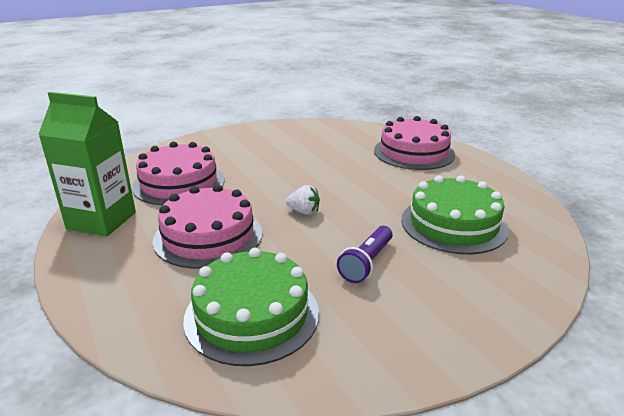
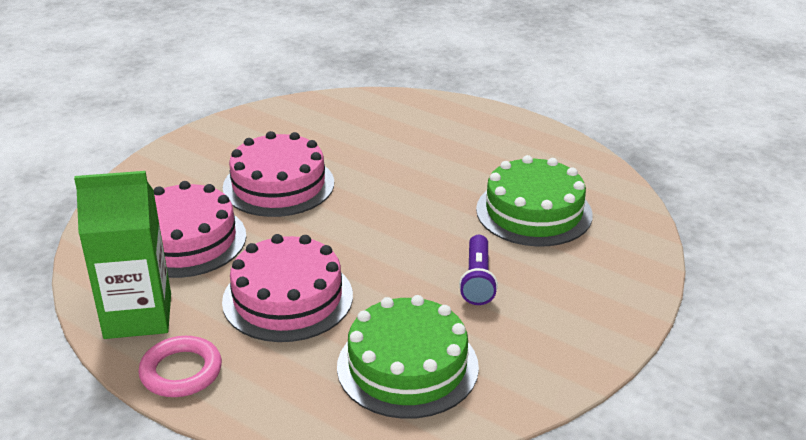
camera: 25 degrees left, 5 degrees up
white strawberry [286,185,320,215] -> none
pink cake [374,116,455,170] -> pink cake moved to [223,131,334,217]
none -> pink ring [138,336,222,397]

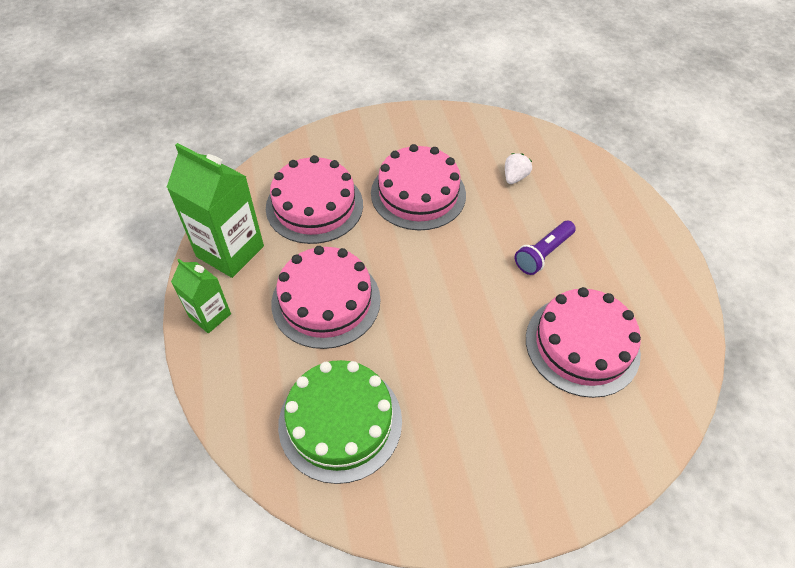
camera: 40 degrees right, 20 degrees up
pink ring [138,336,222,397] -> green carton [171,259,231,333]
purple flashlight [459,235,498,305] -> purple flashlight moved to [515,221,576,275]
green cake [476,155,593,246] -> pink cake [526,287,641,398]
none -> white strawberry [505,153,532,184]

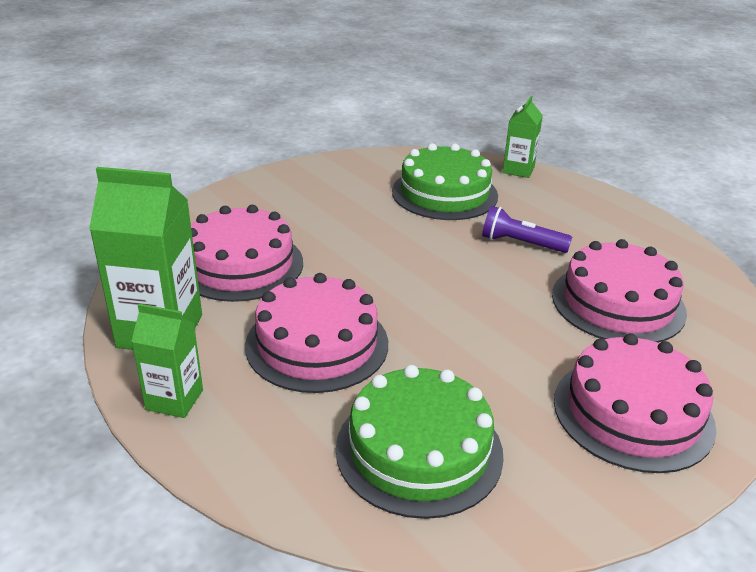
camera: 25 degrees left, 20 degrees down
pink cake [371,144,466,230] -> pink cake moved to [554,333,716,473]
white strawberry [505,153,532,184] -> green cake [392,143,498,220]
purple flashlight [515,221,576,275] -> purple flashlight turned 90 degrees clockwise [482,206,572,253]
none -> green carton [502,96,543,178]

